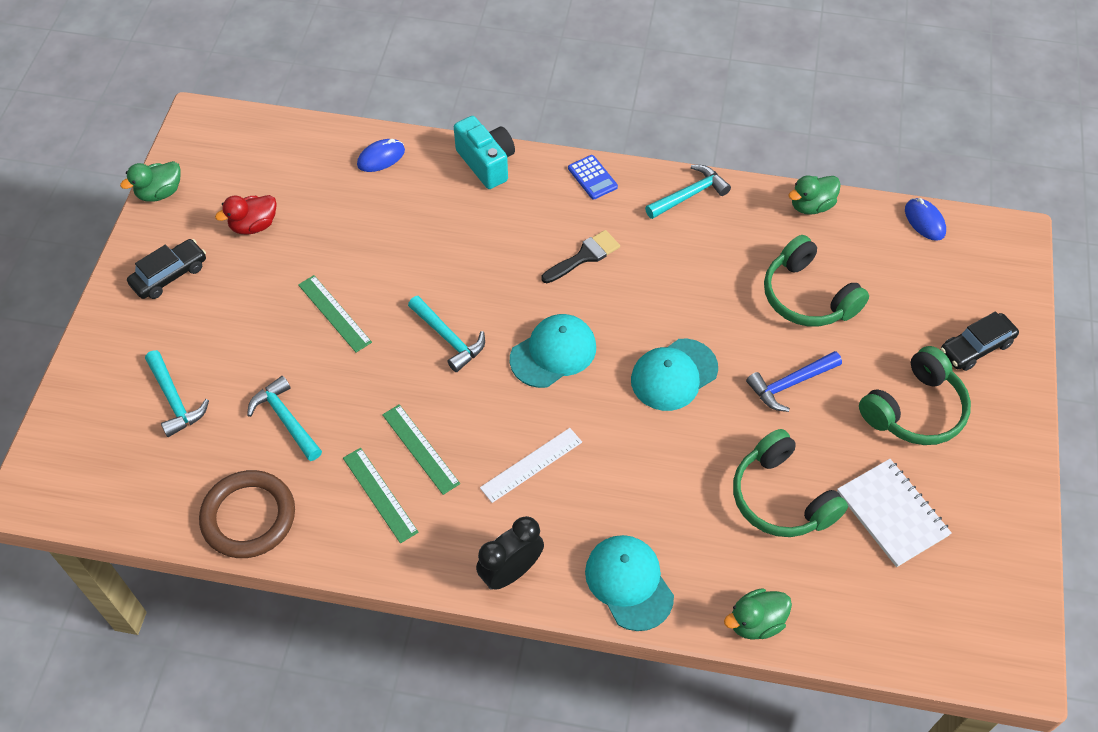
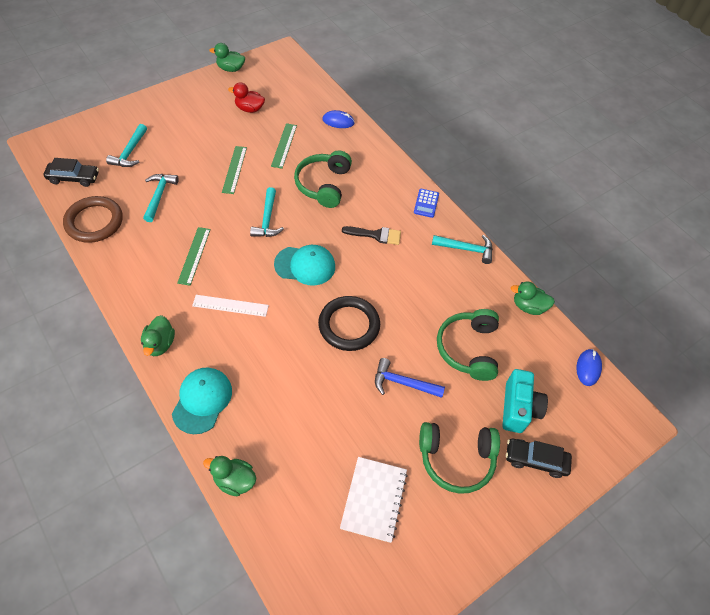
camera: 40 degrees right, 0 degrees up
black car [127,239,206,299] -> black car moved to [44,158,99,187]
green ruler [343,448,419,543] -> green ruler moved to [271,123,297,169]
turquoise camera [454,116,515,189] -> turquoise camera moved to [502,369,548,433]
black clock [476,516,544,590] -> green duck [141,315,175,356]
turquoise cap [631,339,718,411] -> black ring [318,296,380,351]
green headphones [733,429,848,537] -> green headphones moved to [294,150,352,208]

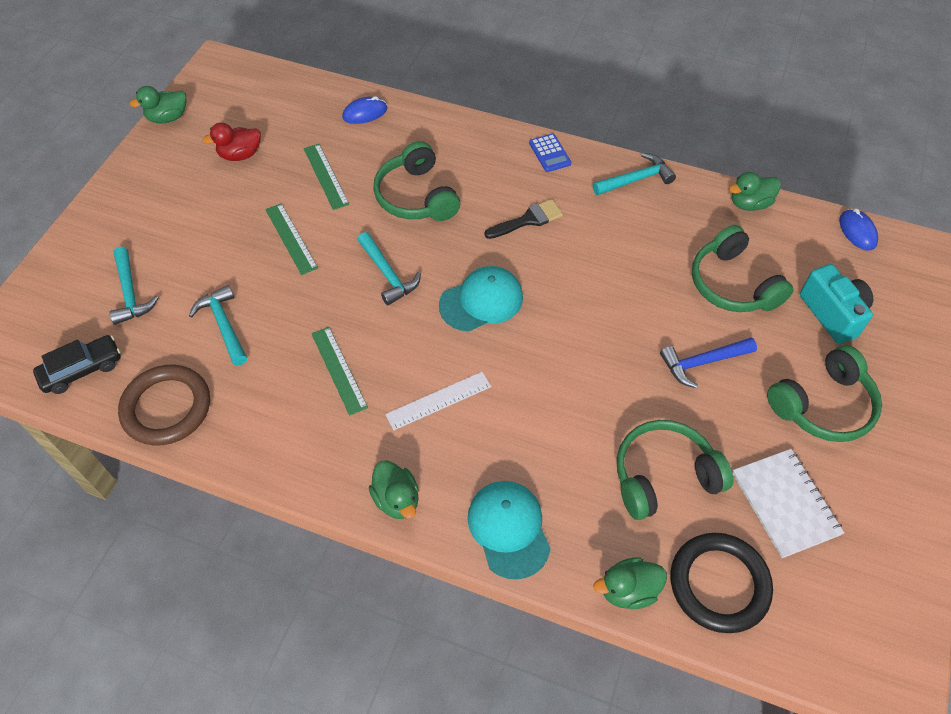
camera: 30 degrees left, 0 degrees up
black ring [318,296,380,351] -> black ring moved to [670,533,773,633]
black car [506,439,572,478] -> none
none -> green headphones [617,420,733,520]

